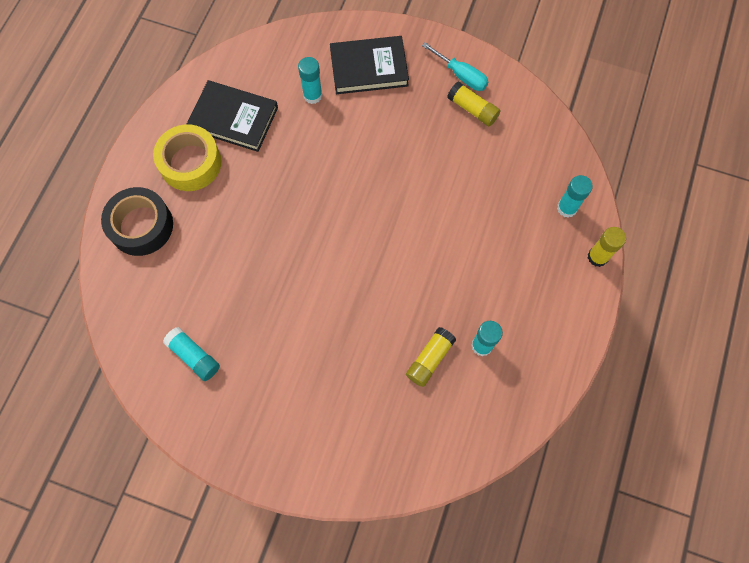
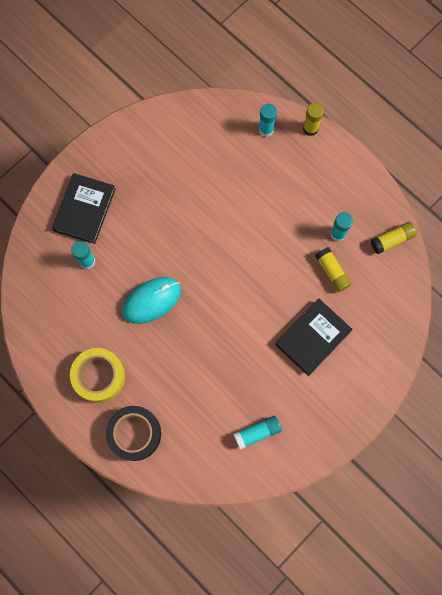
camera: 65 degrees left, 5 degrees up
black book [187,80,278,152] -> black book moved to [275,299,353,376]
turquoise screwdriver [422,42,488,91] -> none
yellow glue stick [447,81,500,126] -> yellow glue stick moved to [371,222,417,254]
none -> turquoise mouse [122,277,181,324]

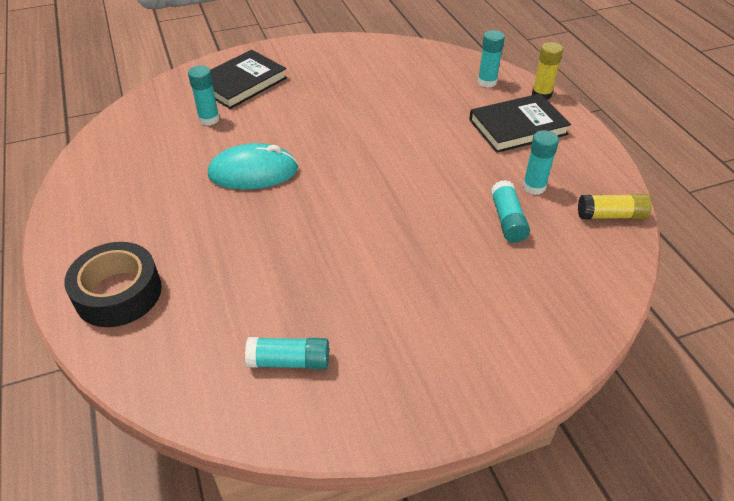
camera: 25 degrees right, 30 degrees down
yellow tape [70,348,125,403] -> none
black book [275,299,353,376] -> black book moved to [469,94,571,153]
yellow glue stick [315,247,351,292] -> turquoise glue stick [491,180,530,242]

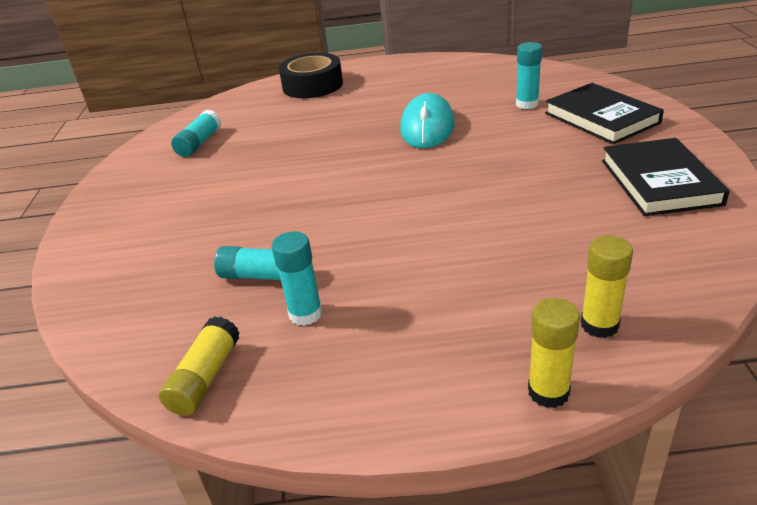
camera: 110 degrees right, 10 degrees down
black book [469,94,571,153] -> black book moved to [602,138,730,216]
turquoise glue stick [478,30,505,88] -> yellow glue stick [580,236,633,338]

